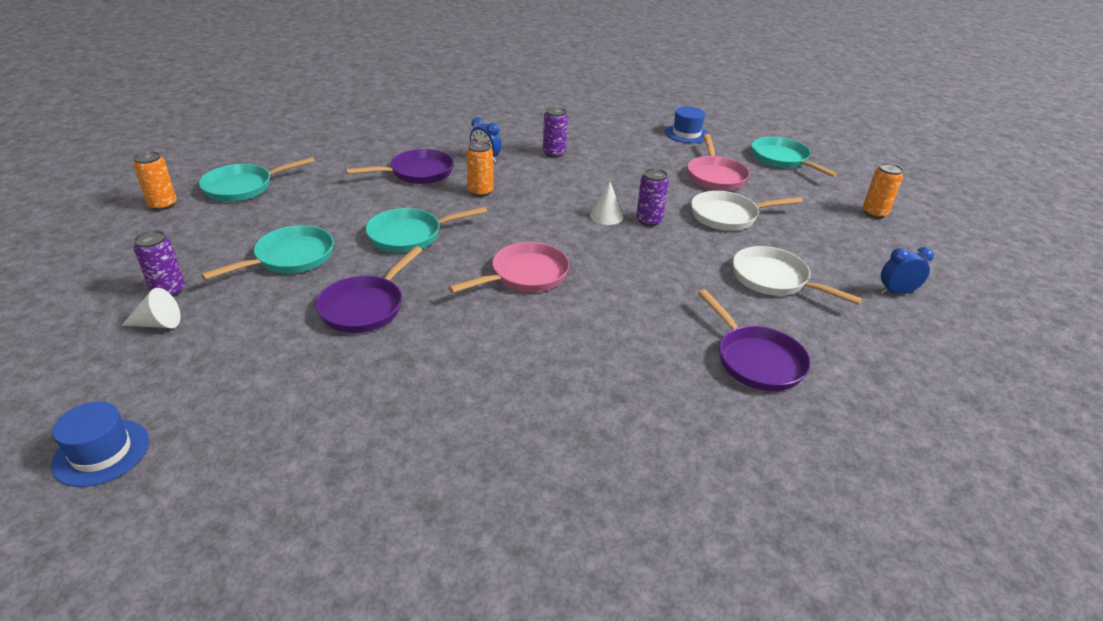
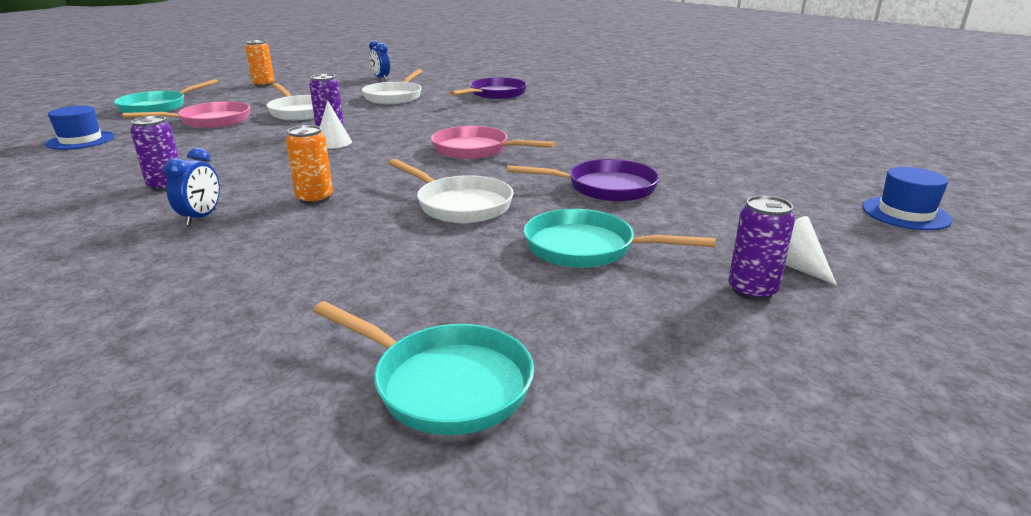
camera: 115 degrees left, 10 degrees down
orange can [133,151,177,210] -> none
purple pan [345,149,454,184] -> none
turquoise pan [366,207,487,253] -> white pan [388,159,514,223]

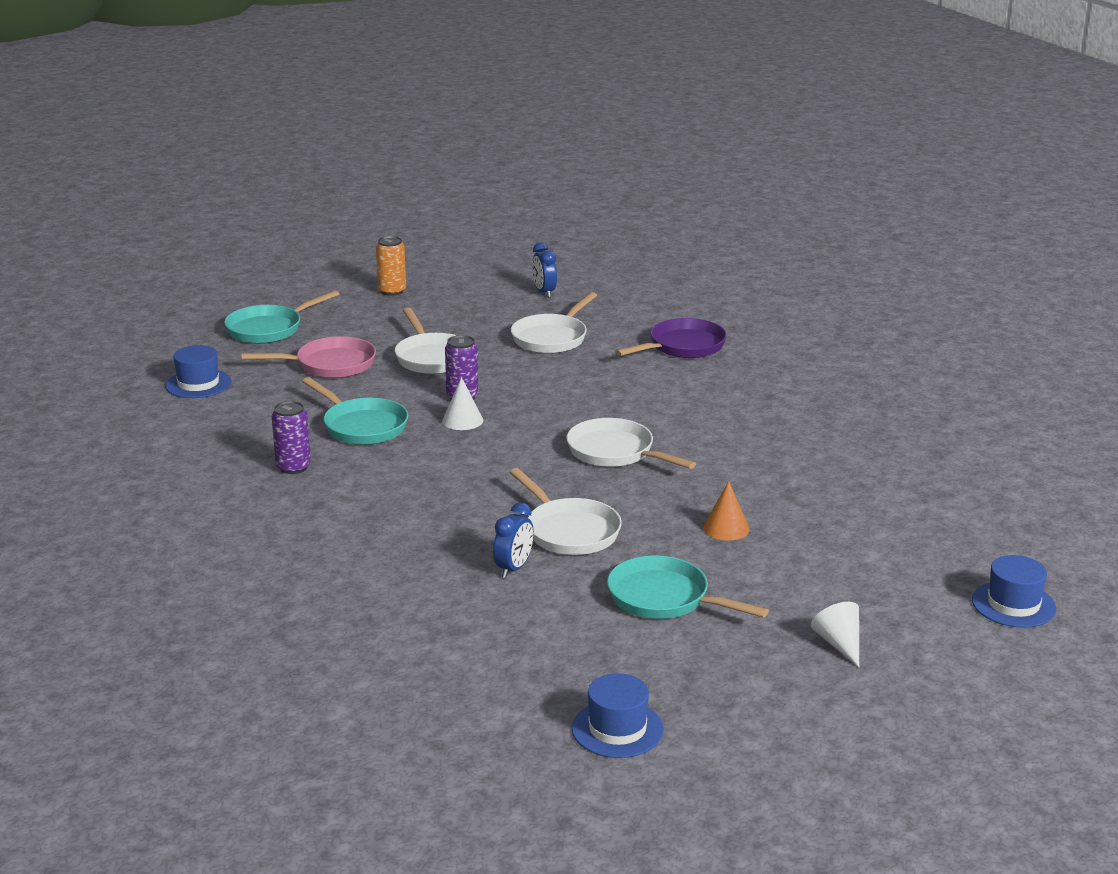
camera: 15 degrees right, 0 degrees up
blue clock [164,148,220,226] -> blue clock moved to [493,503,534,578]
orange can [286,125,333,204] -> none
turquoise pan [313,301,534,435] -> turquoise pan moved to [302,377,409,445]
pink pan [431,126,556,159] -> white pan [566,418,696,469]
purple pan [507,159,660,202] -> orange cone [703,481,749,541]
purple can [728,195,795,301] -> none
none -> blue hat [572,673,664,758]

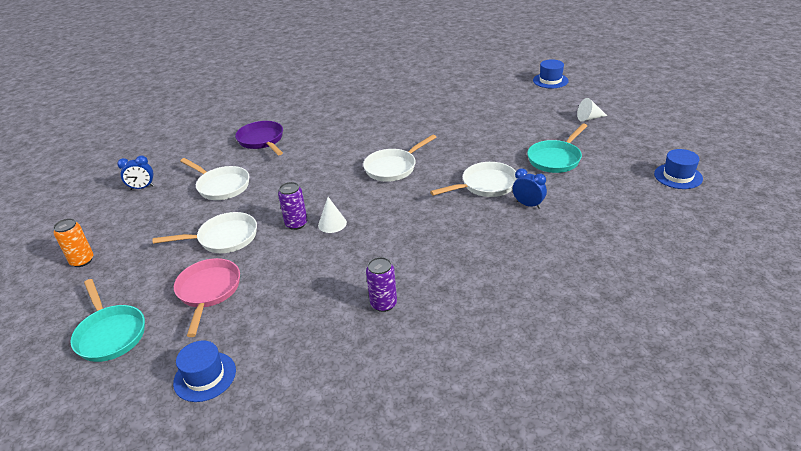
camera: 80 degrees left, 10 degrees up
turquoise pan [302,377,409,445] -> none
orange cone [703,481,749,541] -> none

